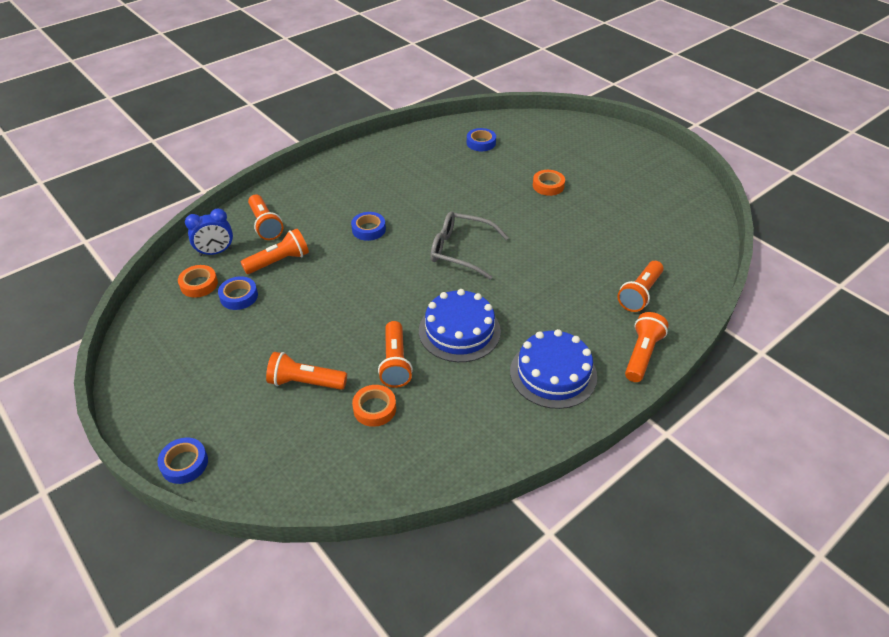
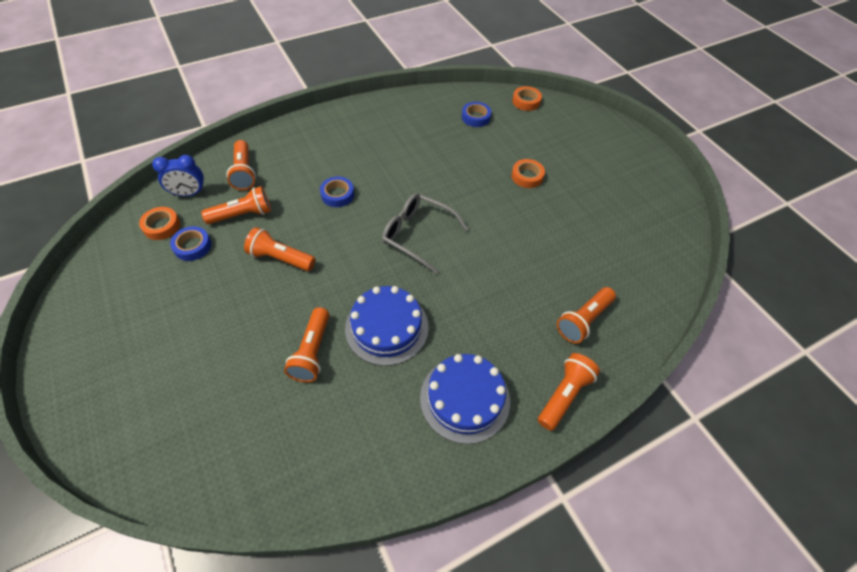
camera: 10 degrees right, 10 degrees up
blue tape [157,438,208,484] -> none
orange flashlight [266,352,347,390] -> orange flashlight moved to [244,227,315,271]
orange tape [352,385,396,427] -> orange tape moved to [512,86,542,111]

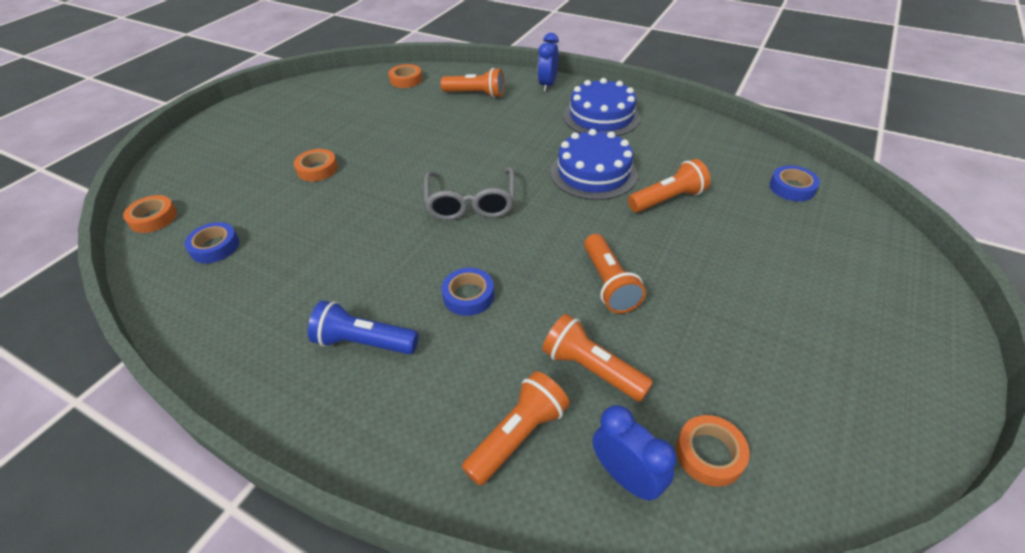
camera: 120 degrees left, 10 degrees down
blue tape [170,226,212,261] -> blue tape moved to [769,166,820,201]
orange flashlight [538,353,600,431] -> blue clock [538,33,559,92]
none -> blue flashlight [308,301,419,354]
none -> orange tape [388,64,422,88]

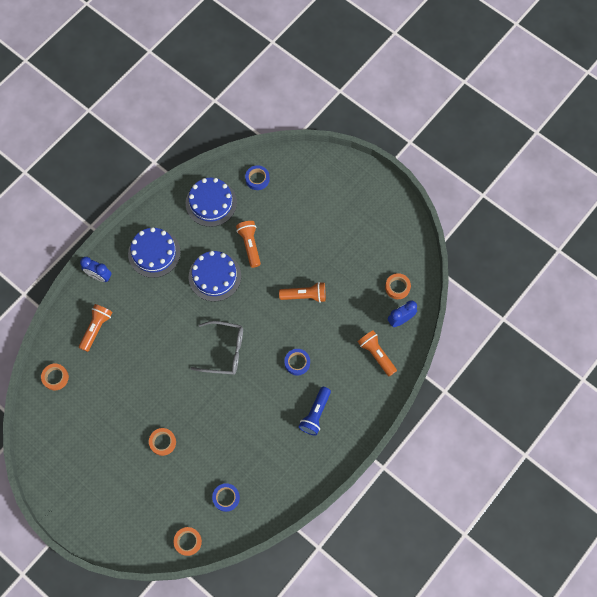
camera: 80 degrees left, 25 degrees up
orange flashlight [542,314,653,402] -> none
none -> blue cake [186,178,237,227]

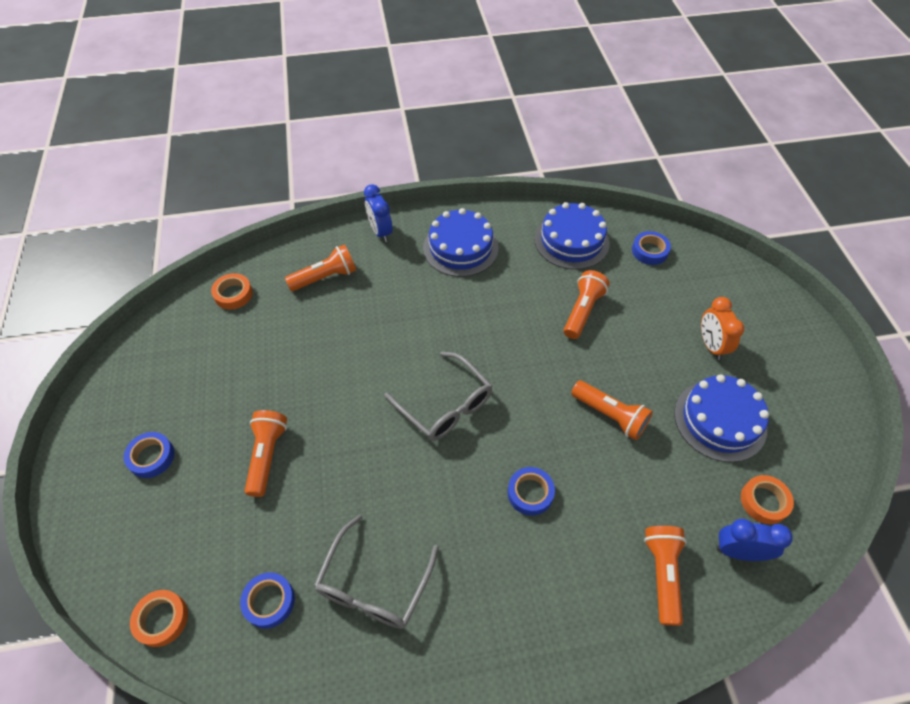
camera: 40 degrees right, 15 degrees down
orange tape [149,428,176,456] -> orange flashlight [245,410,287,497]
blue cake [189,251,241,301] -> blue cake moved to [674,374,769,462]
blue flashlight [299,387,331,436] -> none
none -> blue tape [124,432,174,478]
none -> grey glasses [314,514,439,629]
none -> orange clock [701,297,744,360]

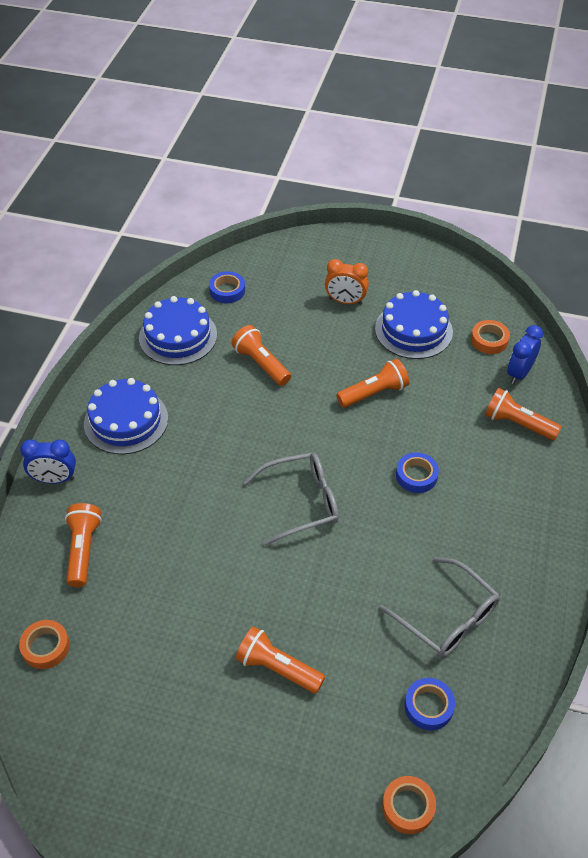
camera: 65 degrees left, 5 degrees down
blue tape [124,432,174,478] -> none

